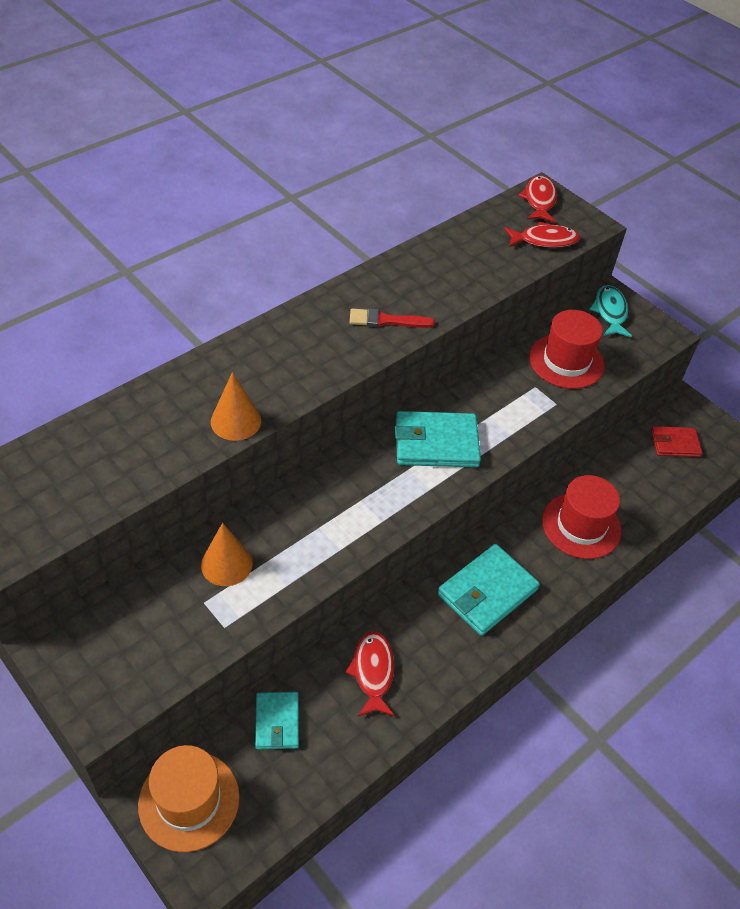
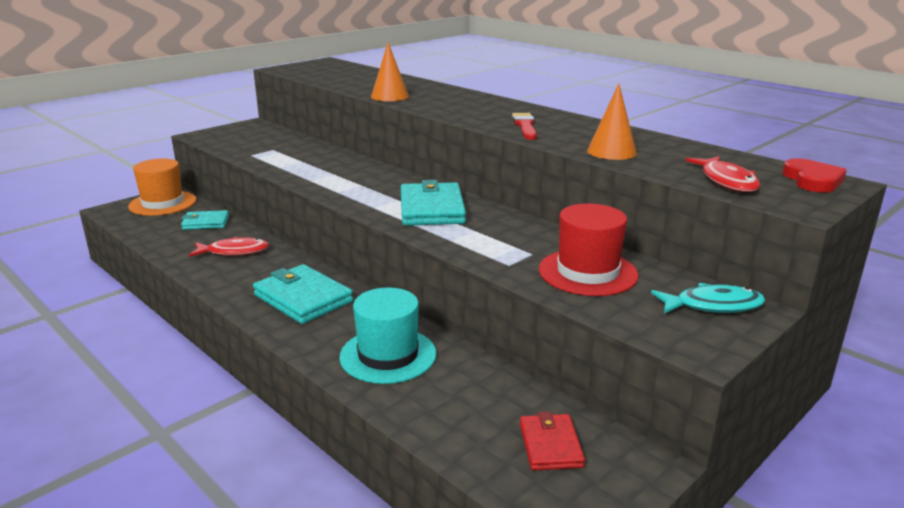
camera: 90 degrees right, 25 degrees down
orange cone [201,523,253,586] -> orange cone moved to [587,84,637,160]
red fish [518,175,557,223] -> red heart [782,158,847,193]
red hat [542,475,621,559] -> turquoise hat [339,287,436,384]

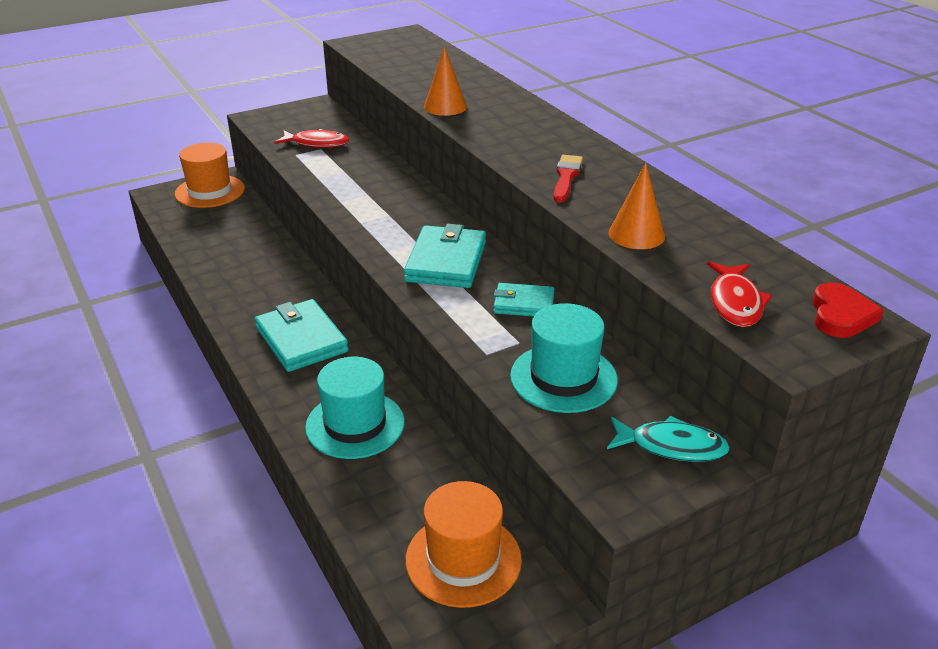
camera: 15 degrees right, 10 degrees up
turquoise wallet [181,210,229,230] -> turquoise wallet moved to [493,283,554,317]
red fish [189,237,269,257] -> red fish moved to [274,129,349,148]
red wallet [520,412,585,470] -> orange hat [405,481,522,608]
red hat [539,203,639,296] -> turquoise hat [510,303,618,413]

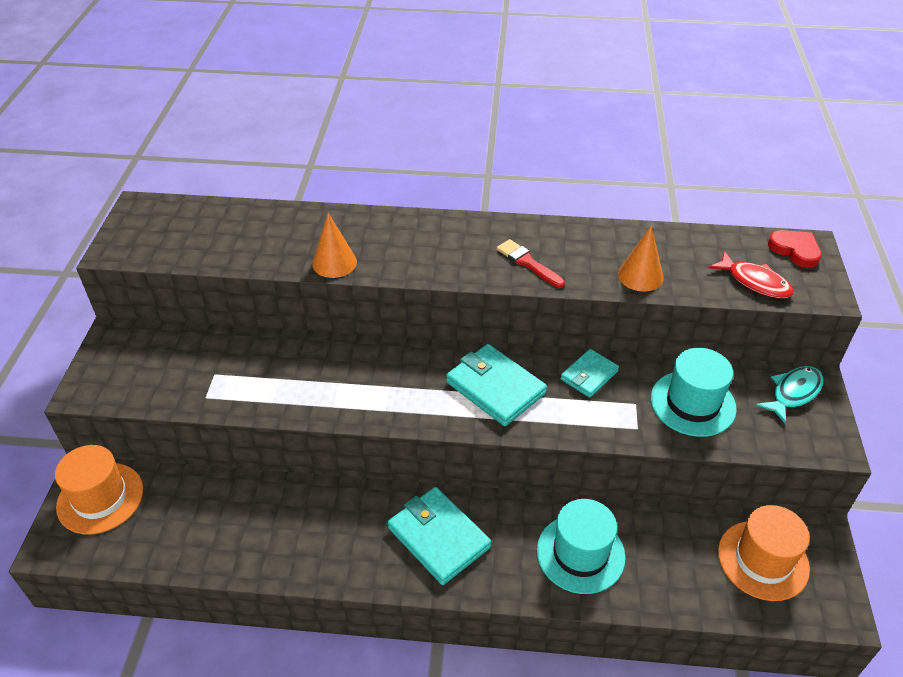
camera: 55 degrees left, 10 degrees up
turquoise wallet [255,299,349,372] -> turquoise wallet turned 45 degrees clockwise [388,487,491,585]
red fish [274,129,349,148] -> none

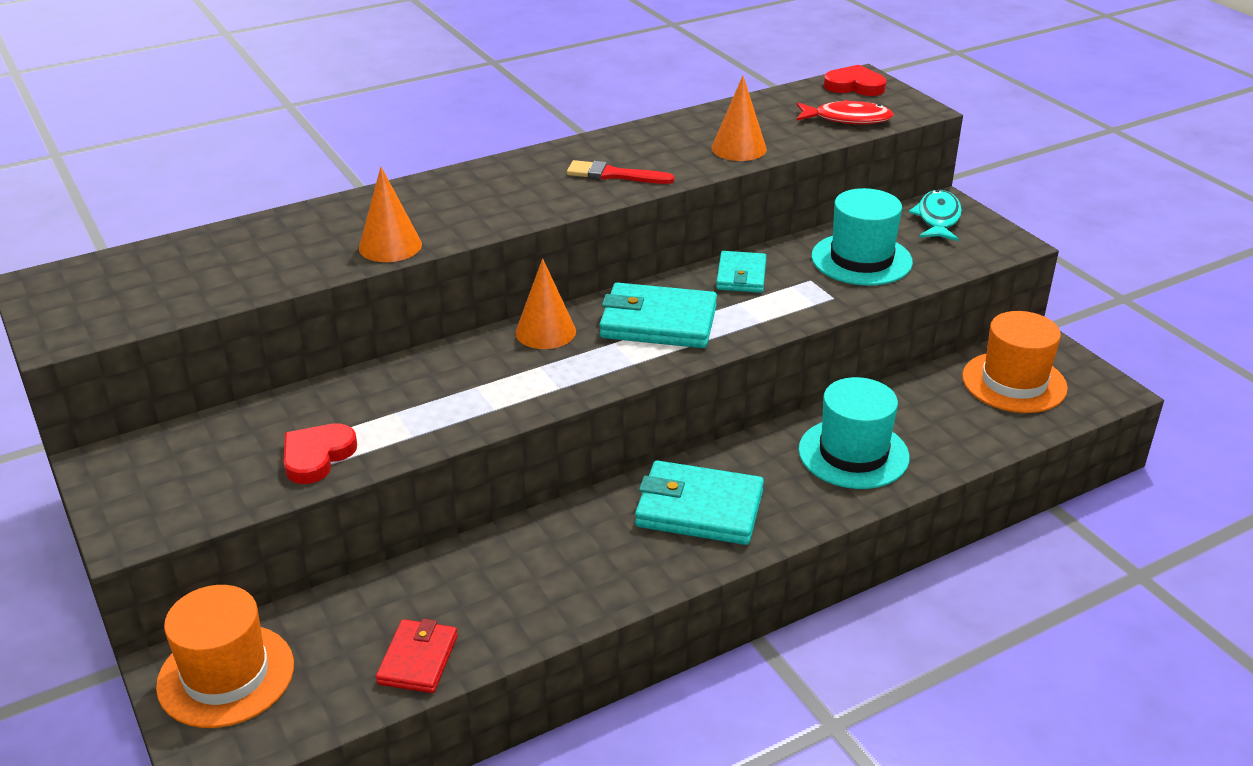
camera: 35 degrees left, 10 degrees down
none -> red heart [284,423,357,484]
none -> red wallet [376,618,458,693]
none -> orange cone [515,258,576,349]

